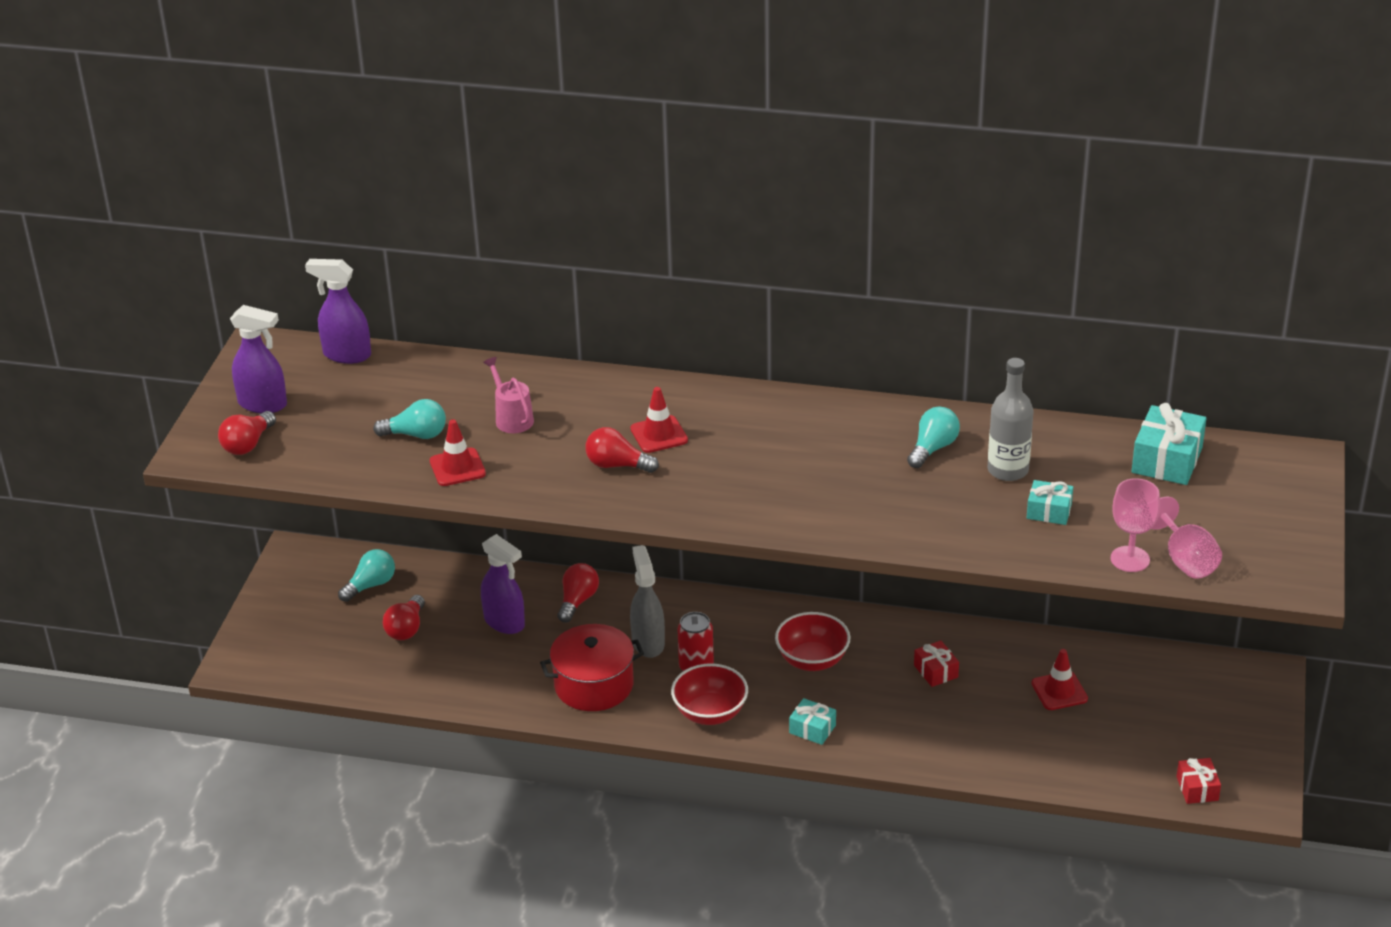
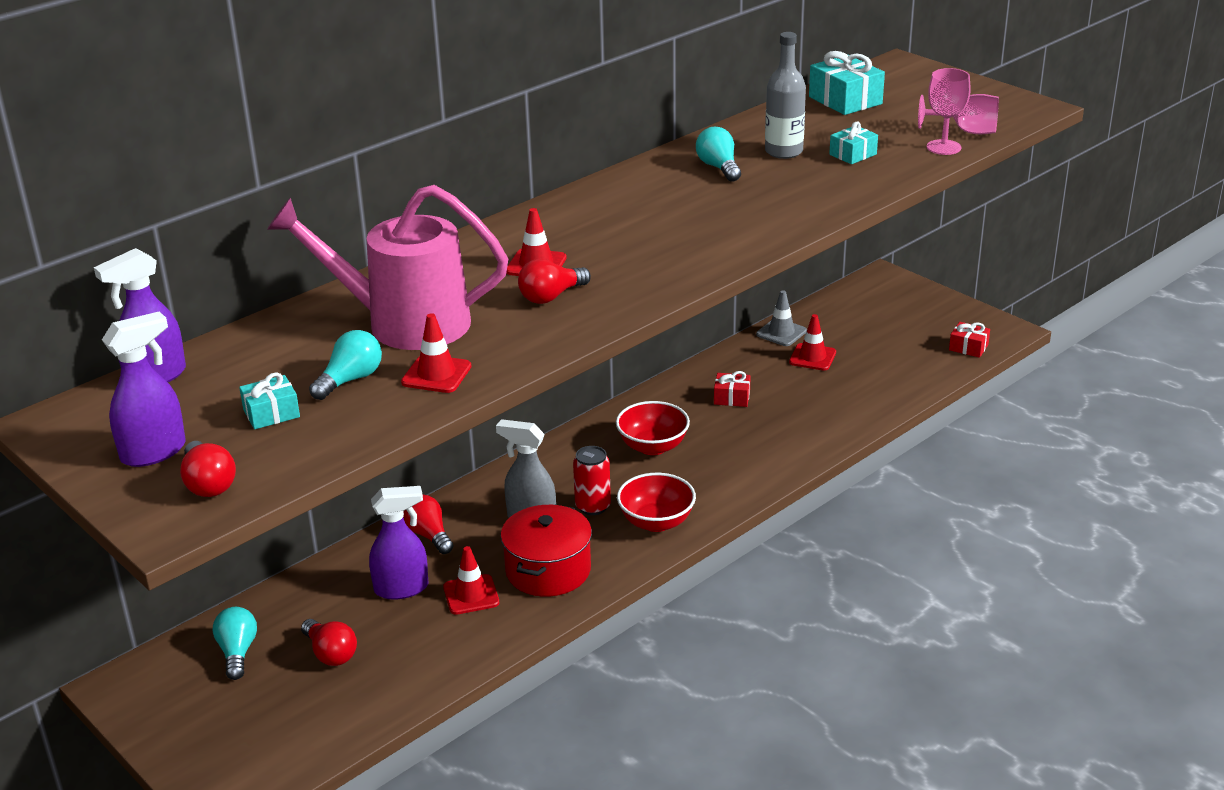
camera: 55 degrees left, 5 degrees down
pink watering can [483,357,534,433] -> pink watering can [267,185,508,350], size x2.27
turquoise gift [789,698,836,745] -> turquoise gift moved to [239,372,300,429]
none -> red traffic cone [443,546,499,615]
none -> grey traffic cone [756,290,807,346]

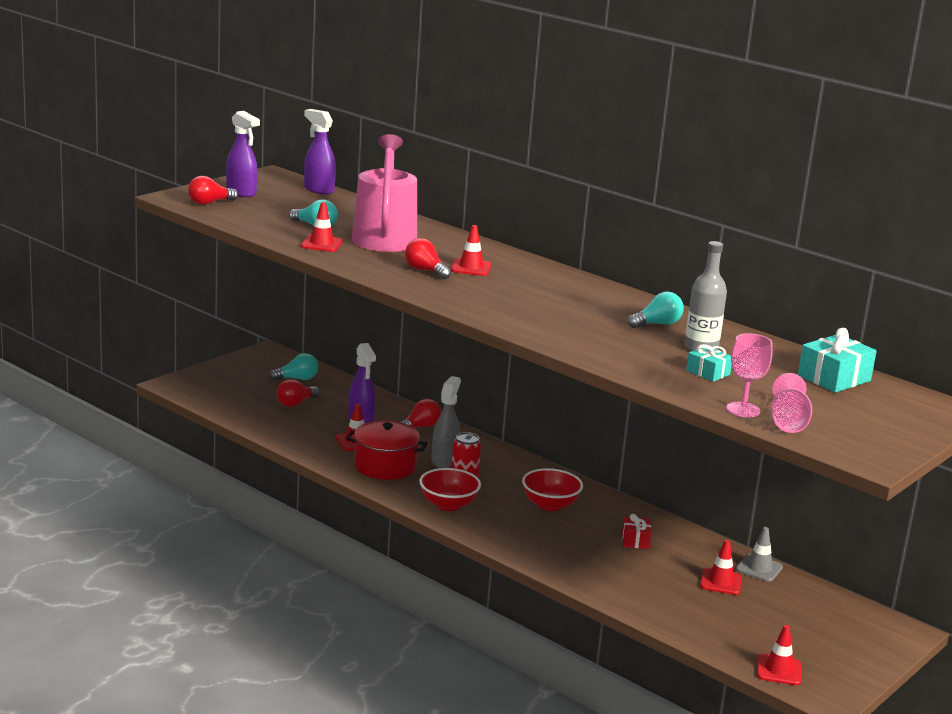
camera: 80 degrees right, 10 degrees down
turquoise gift [239,372,300,429] -> none
red gift [949,322,990,358] -> red traffic cone [757,625,801,685]

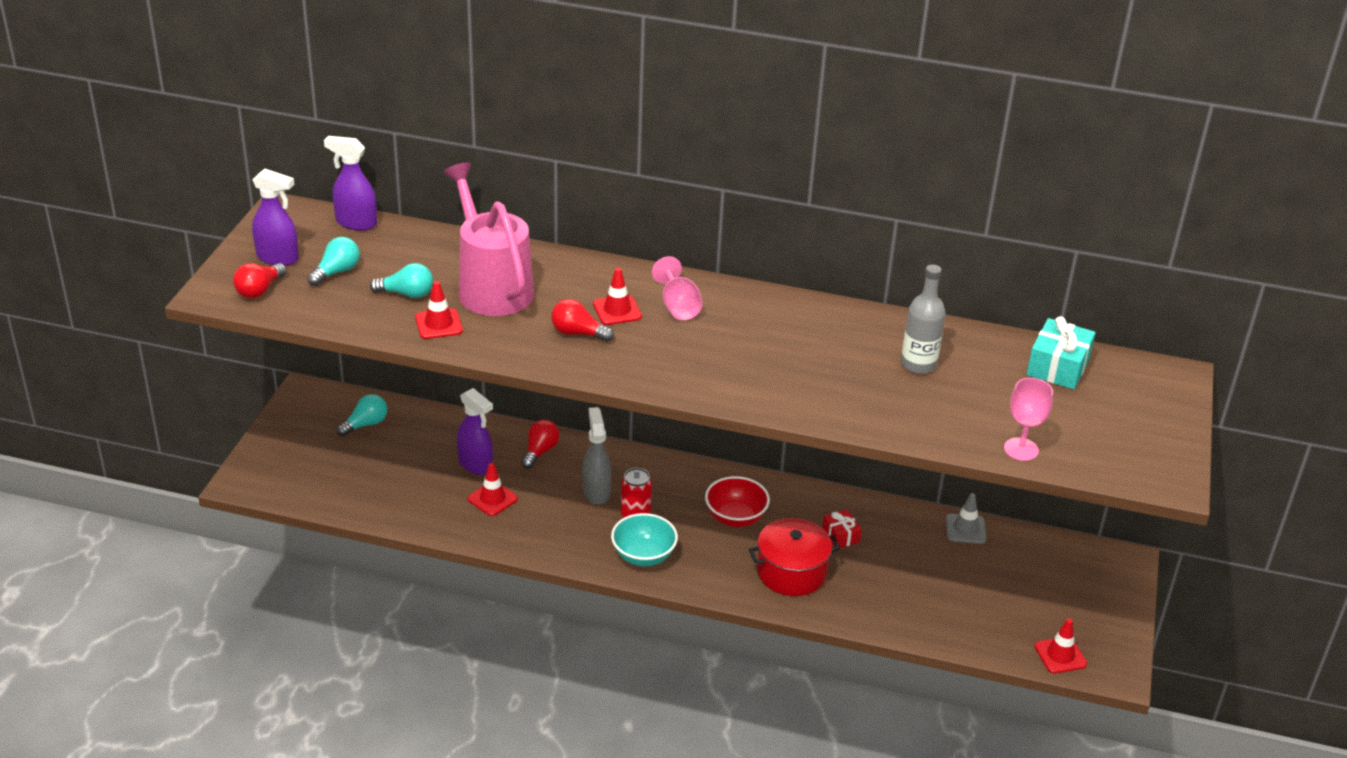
camera: 25 degrees left, 15 degrees up
red light bulb [277,379,320,407] -> none
red pot [346,420,427,480] -> red pot moved to [749,518,840,596]
red bowl [419,468,481,511] -> turquoise bowl [611,513,678,566]
turquoise light bulb [627,292,684,328] -> turquoise light bulb moved to [307,237,360,286]
turquoise gift [686,344,732,382] -> none
red traffic cone [700,540,742,595] -> none
pink goblet [771,373,812,433] -> pink goblet moved to [652,256,703,320]

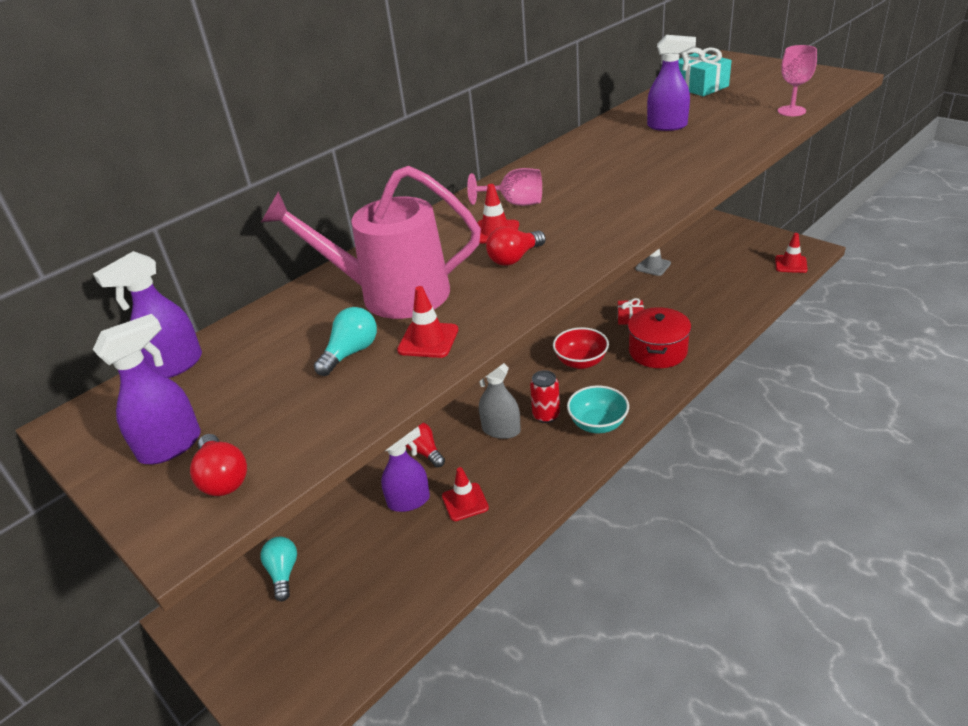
camera: 55 degrees left, 0 degrees up
turquoise light bulb [307,237,360,286] -> none
grey bottle [901,265,946,374] -> purple spray bottle [647,35,696,131]

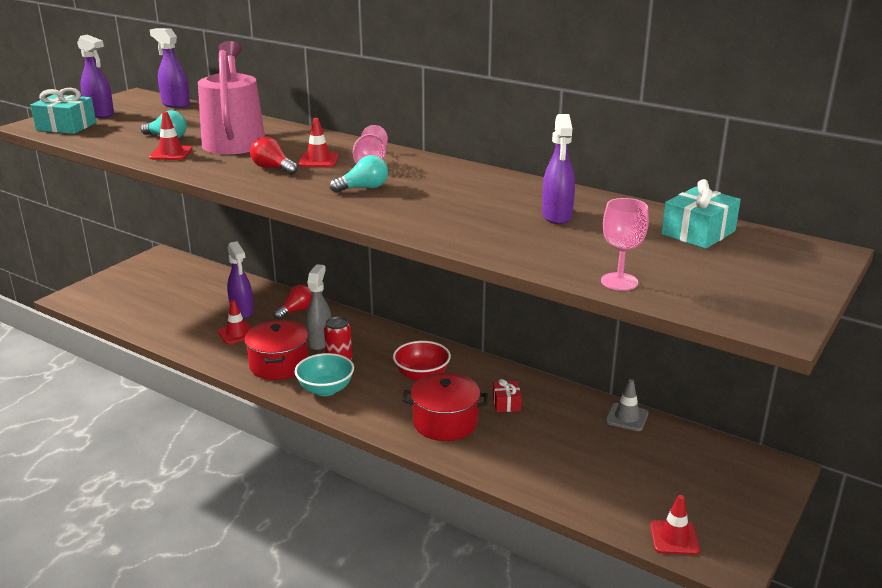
camera: 75 degrees right, 10 degrees down
red light bulb [190,434,247,496] -> turquoise gift [30,88,96,134]
turquoise light bulb [260,537,297,601] -> turquoise light bulb moved to [330,155,388,193]
none -> red pot [244,320,308,380]

